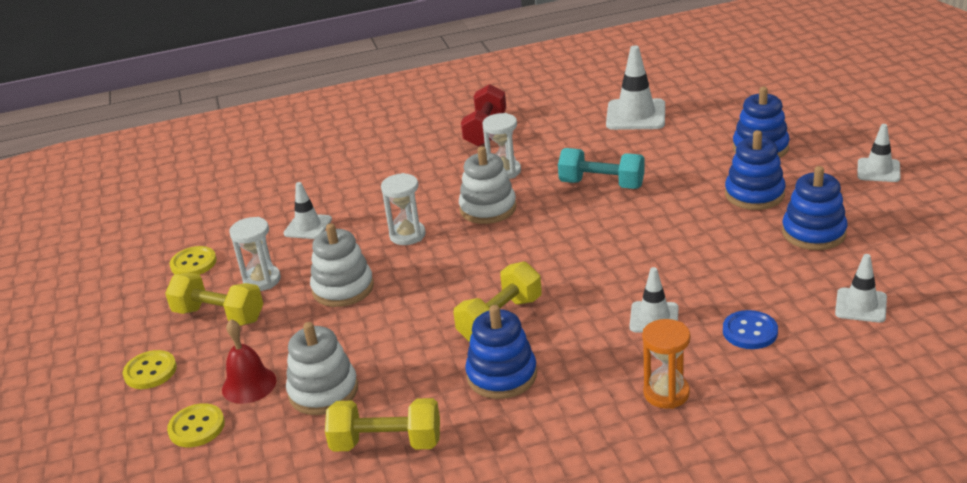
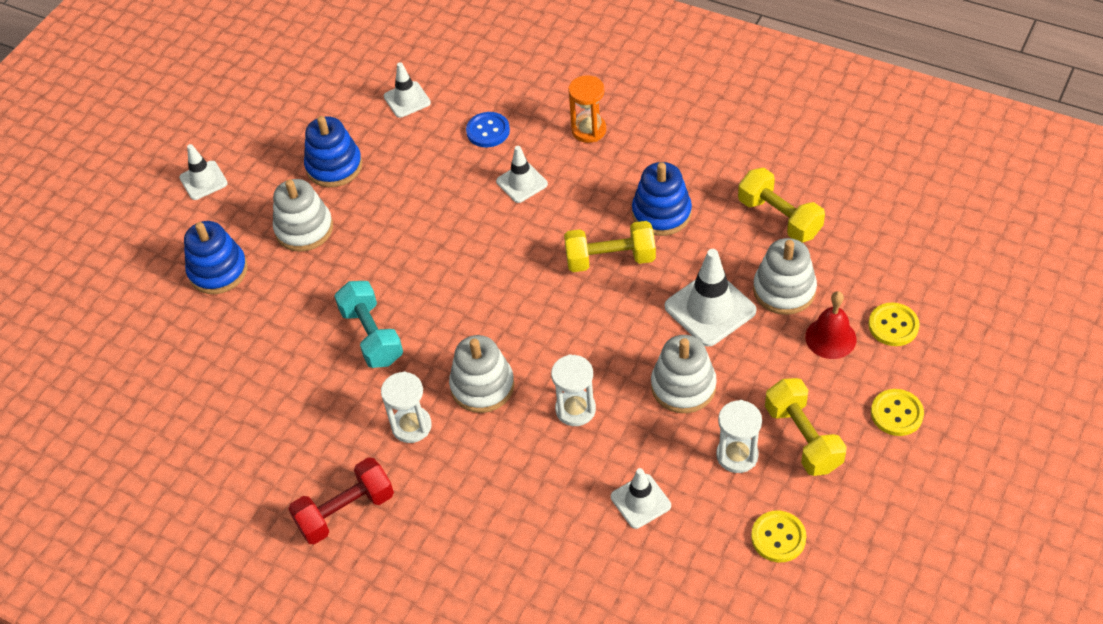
camera: 135 degrees left, 20 degrees up
white traffic cone [606,45,665,130] -> white traffic cone moved to [665,249,756,347]
blue stacking toy [725,130,786,210] -> white stacking toy [273,179,333,252]

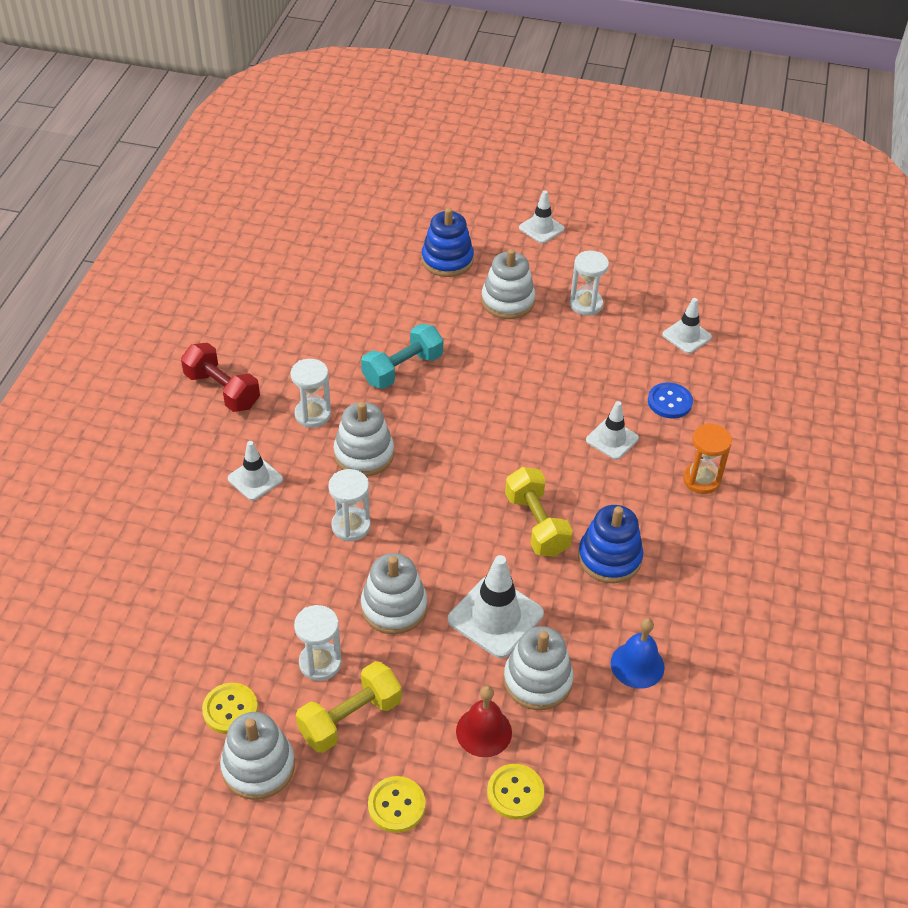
camera: 70 degrees right, 5 degrees down
blue stacking toy [304,116,362,187] -> white hourglass [570,251,609,316]
white traffic cone [611,468,671,529] -> white traffic cone moved to [228,441,283,501]
yellow dumbbell [738,168,825,243] -> blue bell [611,618,665,689]
none -> white stacking toy [220,712,295,800]

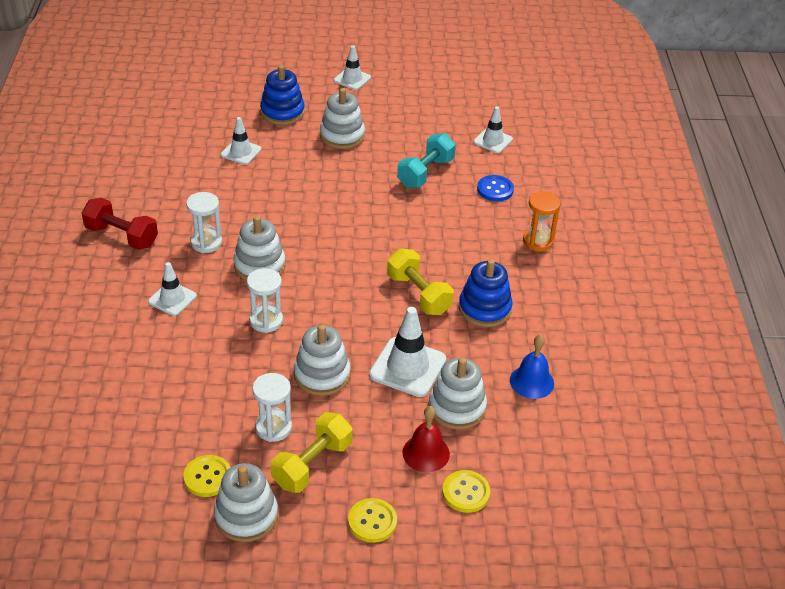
camera: 15 degrees left, 5 degrees down
turquoise dumbbell [361,324,443,389] -> turquoise dumbbell moved to [397,133,456,188]
white hourglass [570,251,609,316] -> none
white traffic cone [586,401,639,460] -> white traffic cone moved to [221,117,262,165]

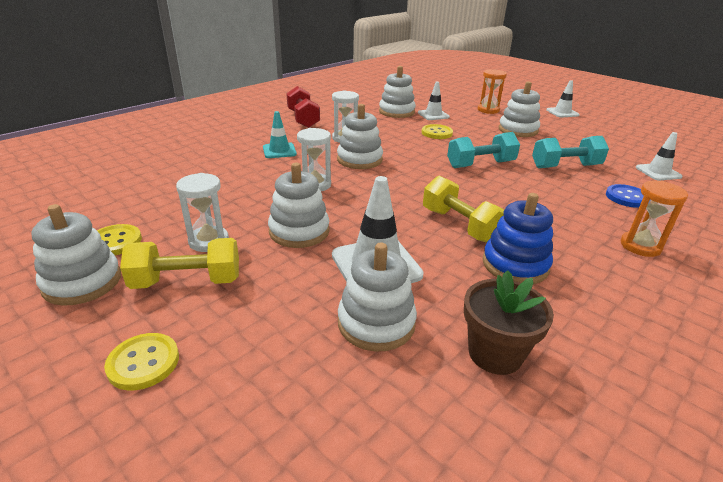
camera: 45 degrees right, 10 degrees down
white traffic cone [148,262,197,316] -> turquoise traffic cone [263,111,297,158]
blue stacking toy [260,65,305,125] -> orange hourglass [478,69,507,114]
yellow dumbbell [387,248,454,315] -> yellow dumbbell turned 45 degrees counterclockwise [423,176,504,243]
red bell [402,406,450,472] -> none
yellow button [442,470,490,513] -> yellow button moved to [422,124,453,139]
blue bell [510,334,554,399] -> brown flower pot [464,270,554,375]
none -> white stacking toy [379,66,416,118]
none -> turquoise dumbbell [447,132,520,168]

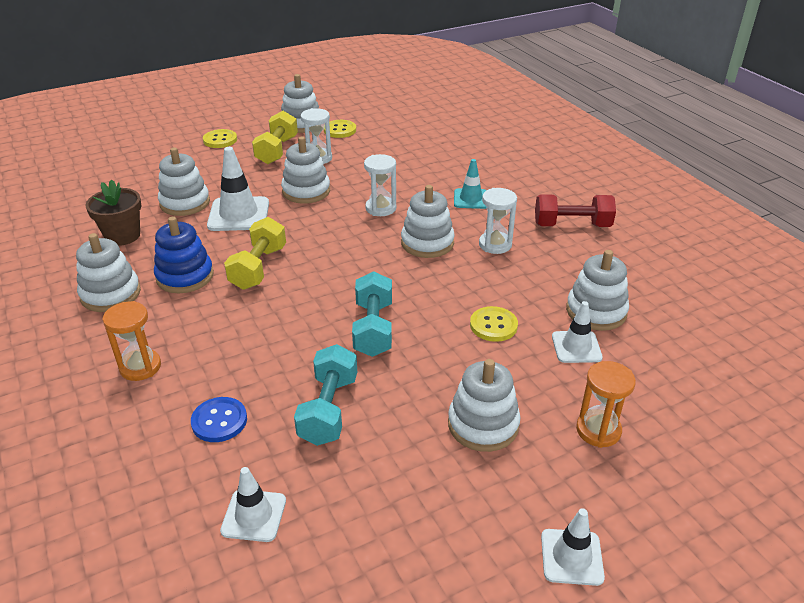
camera: 110 degrees right, 5 degrees up
yellow dumbbell [423,176,504,243] -> yellow dumbbell turned 60 degrees counterclockwise [224,217,286,290]
none -> white stacking toy [76,233,141,312]

